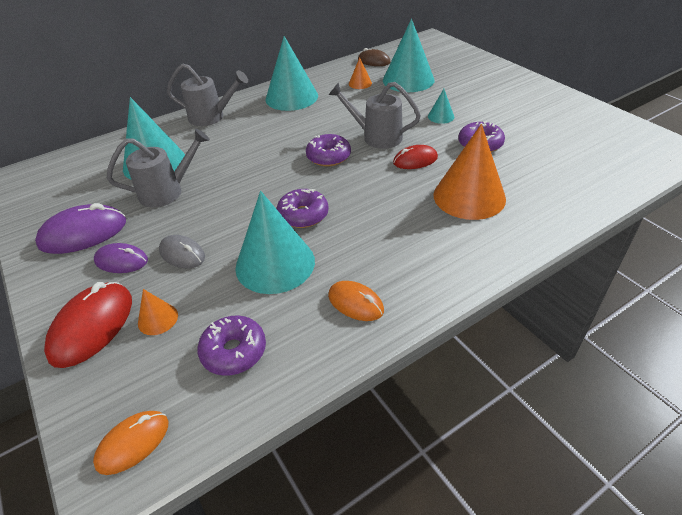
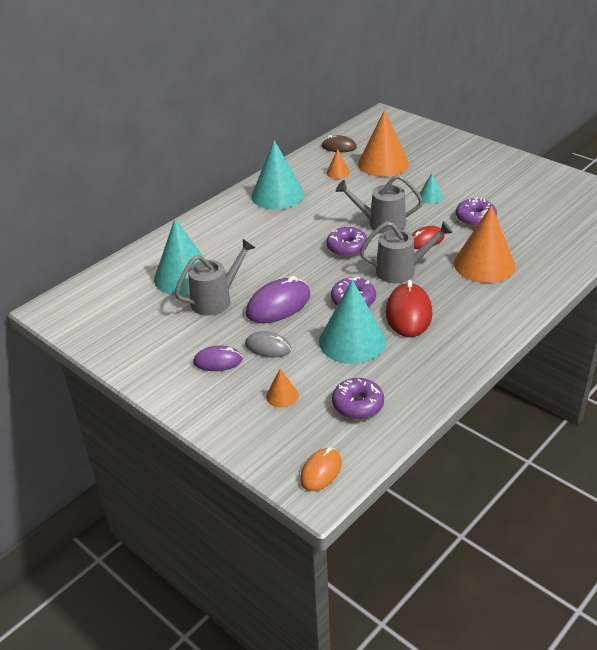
camera: 15 degrees left, 5 degrees down
purple mouse [35,203,126,254] -> purple mouse moved to [246,276,310,323]
red mouse [44,282,132,368] -> red mouse moved to [386,280,432,337]
grey watering can [167,64,248,126] -> grey watering can moved to [360,221,453,283]
orange mouse [328,281,384,321] -> none
turquoise cone [383,19,434,92] -> orange cone [358,110,409,177]

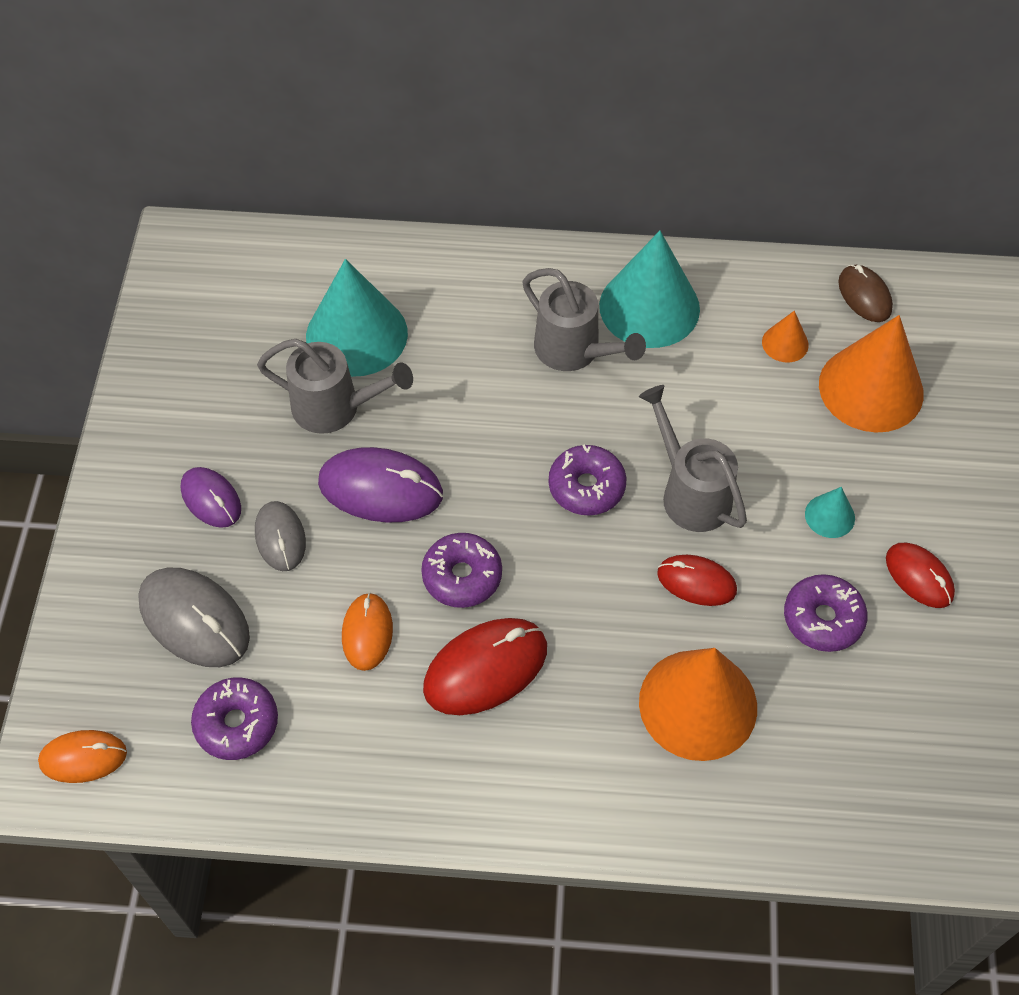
camera: 50 degrees right, 20 degrees up
orange cone [266,369,299,408] -> grey mouse [138,568,250,667]
turquoise cone [319,280,386,364] -> orange mouse [342,593,393,671]
grey watering can [360,221,453,283] -> grey watering can moved to [523,268,646,371]
none -> red mouse [886,543,955,608]

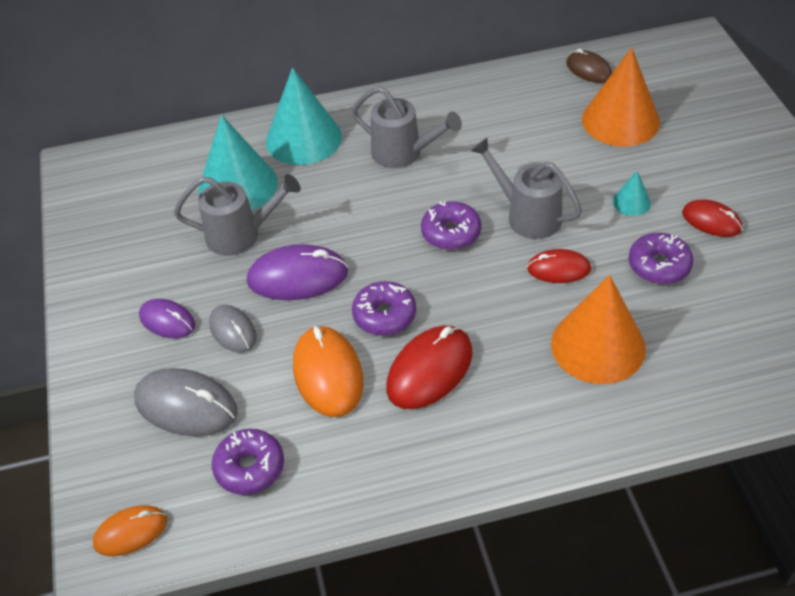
camera: 15 degrees left, 10 degrees down
orange mouse [342,593,393,671] -> orange mouse [293,326,363,417], size x1.62
turquoise cone [599,231,700,348] -> turquoise cone moved to [266,67,342,165]
orange cone [762,311,809,363] -> none

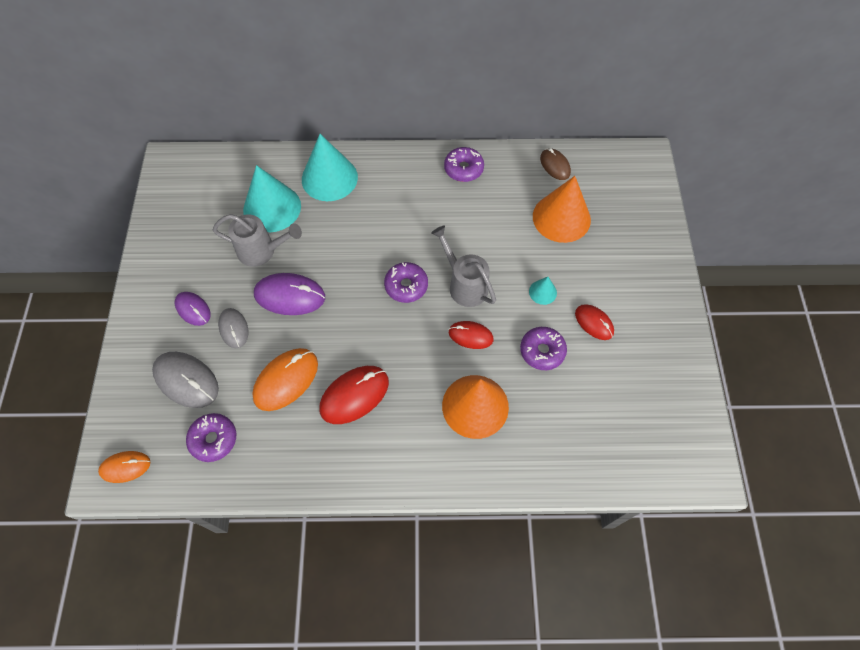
camera: 10 degrees right, 15 degrees up
orange mouse [293,326,363,417] -> orange mouse turned 45 degrees clockwise [252,348,318,411]
grey watering can [352,86,462,168] -> none
purple donut [352,281,416,336] -> purple donut moved to [444,147,484,182]

